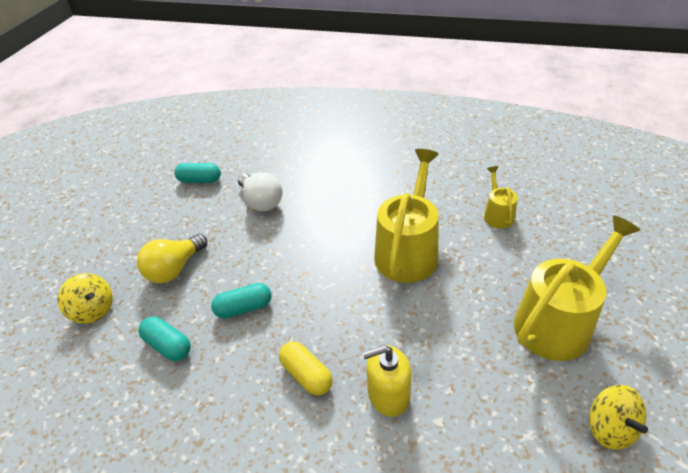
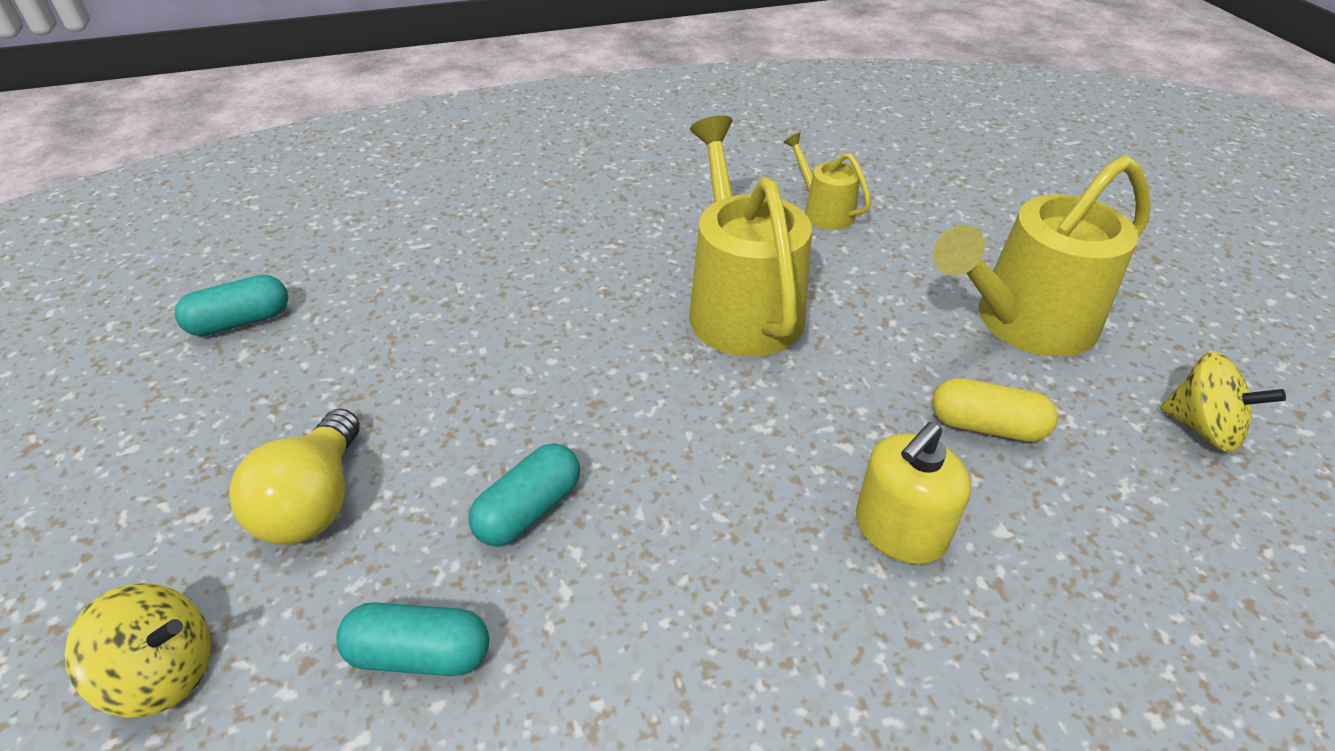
camera: 35 degrees left, 0 degrees up
white light bulb [238,172,282,211] -> none
yellow capsule [279,341,332,396] -> yellow capsule moved to [932,378,1058,442]
yellow watering can [514,215,640,361] -> yellow watering can turned 135 degrees counterclockwise [933,155,1151,357]

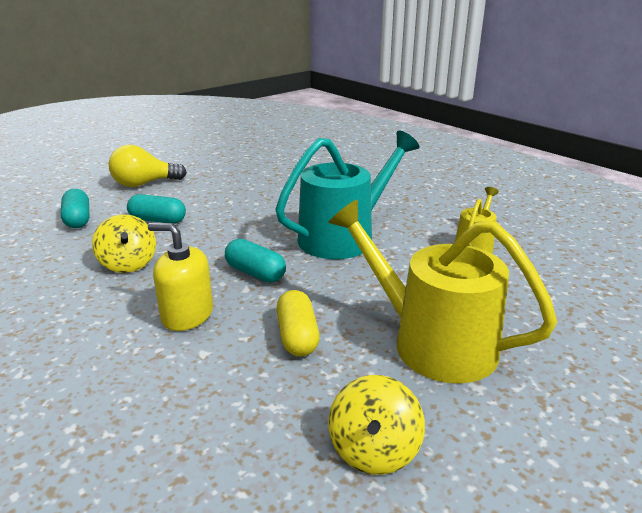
camera: 65 degrees right, 15 degrees down
yellow spinning top [65,583,211,717] -> yellow spinning top moved to [92,214,156,273]
turquoise capsule [175,275,288,336] -> turquoise capsule moved to [225,239,286,283]
yellow watering can [689,115,812,357] -> turquoise watering can [275,131,419,259]

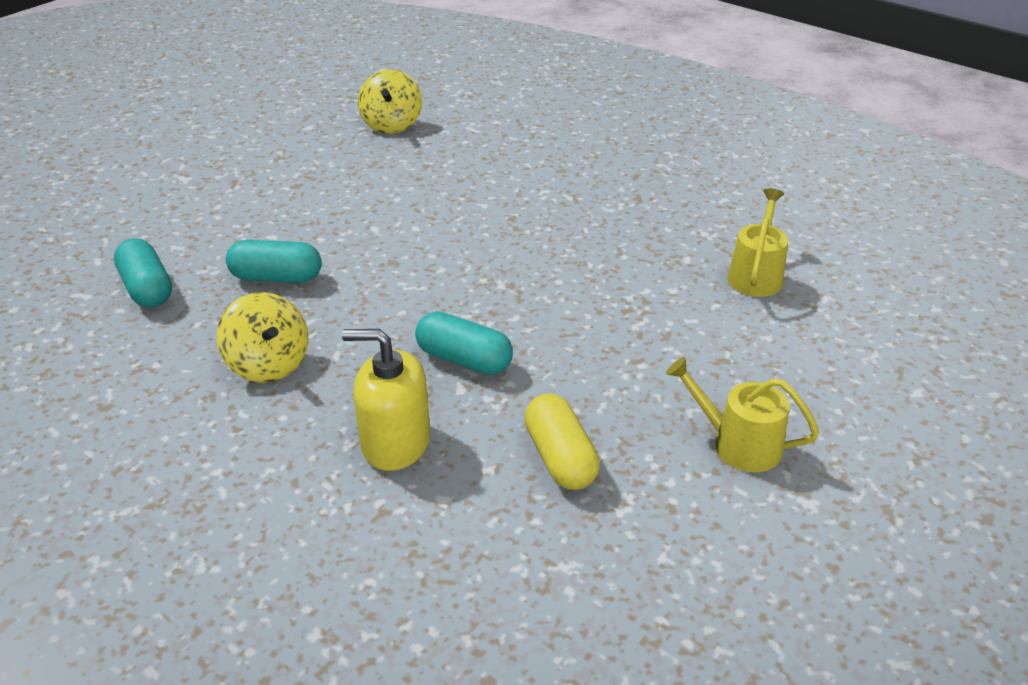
camera: 10 degrees left, 10 degrees up
yellow light bulb [109,145,187,187] -> none
turquoise watering can [275,131,419,259] -> none
yellow watering can [328,199,557,384] -> yellow watering can [666,357,819,472], size x0.50
yellow spinning top [329,375,425,475] -> yellow spinning top moved to [358,69,422,134]

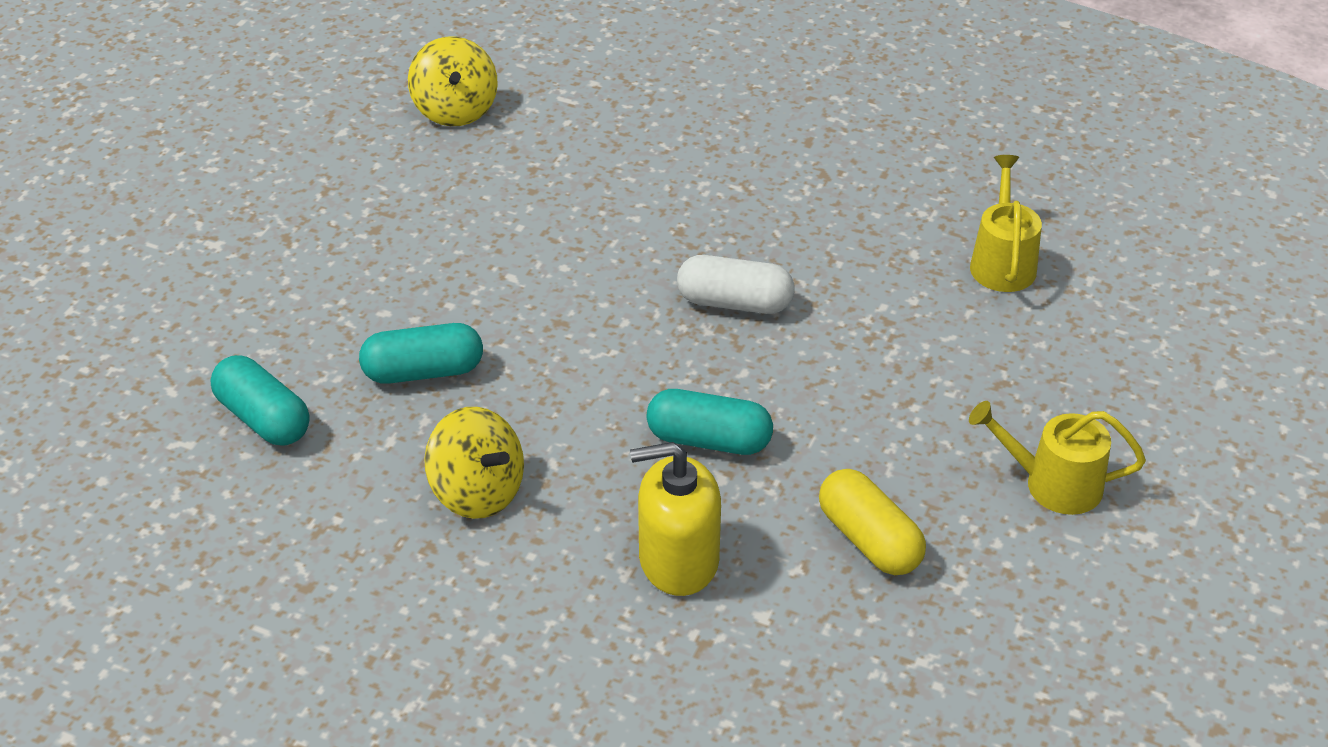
camera: 15 degrees left, 5 degrees up
none -> white capsule [677,255,795,314]

